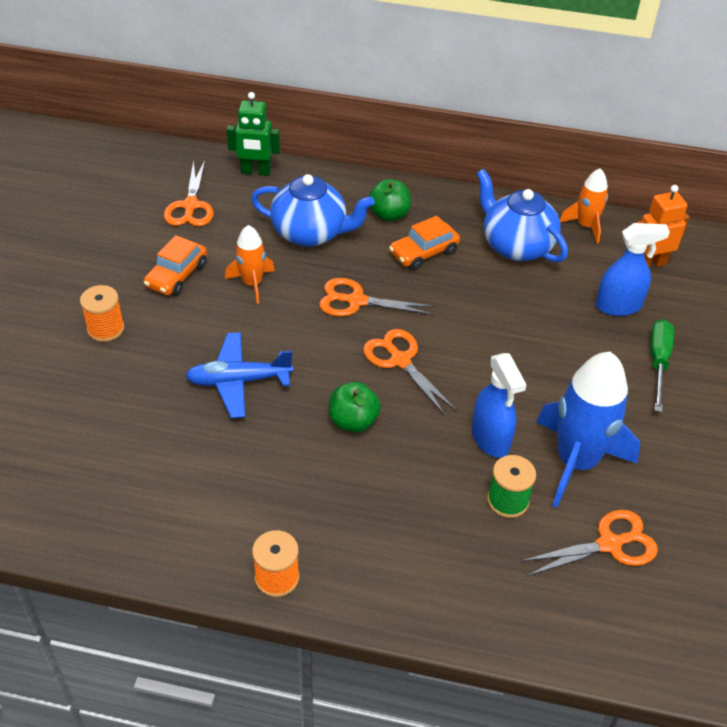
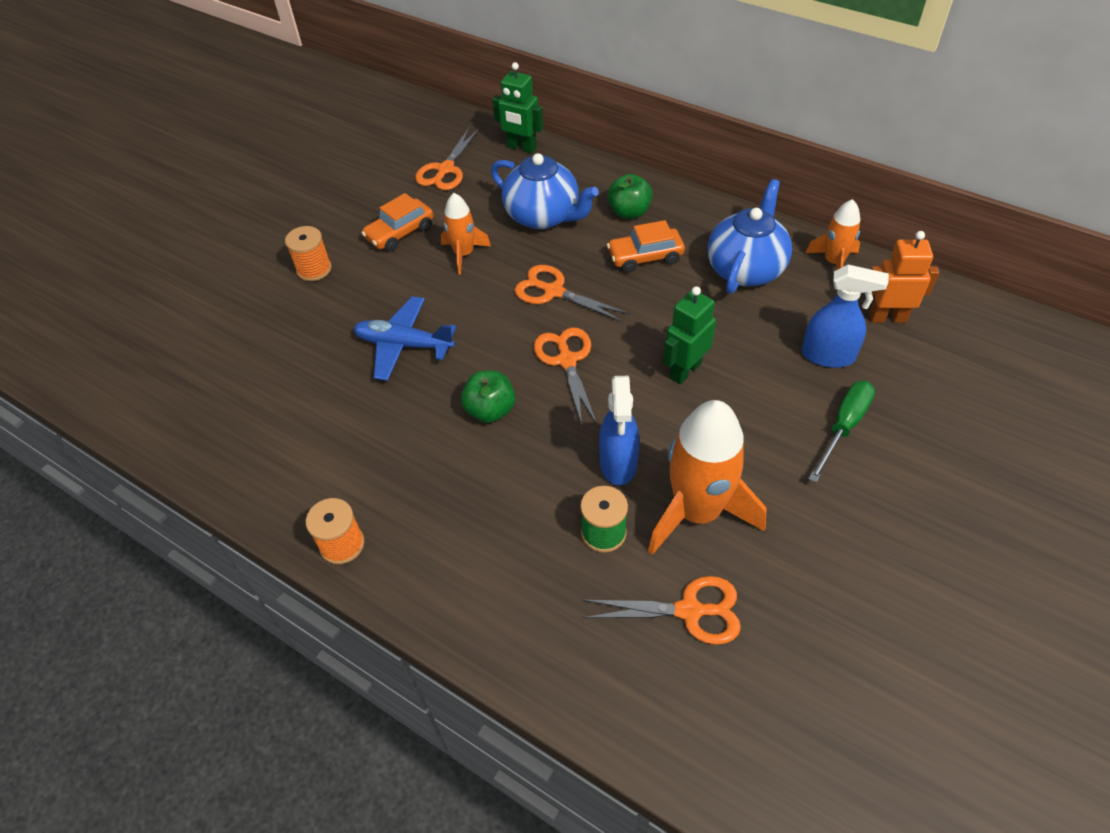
camera: 25 degrees right, 5 degrees up
blue teapot [477,169,568,262] -> blue teapot turned 45 degrees clockwise [708,179,792,294]
blue rocket [536,352,640,508] -> orange rocket [648,400,767,555]
none -> green robot [663,286,716,384]

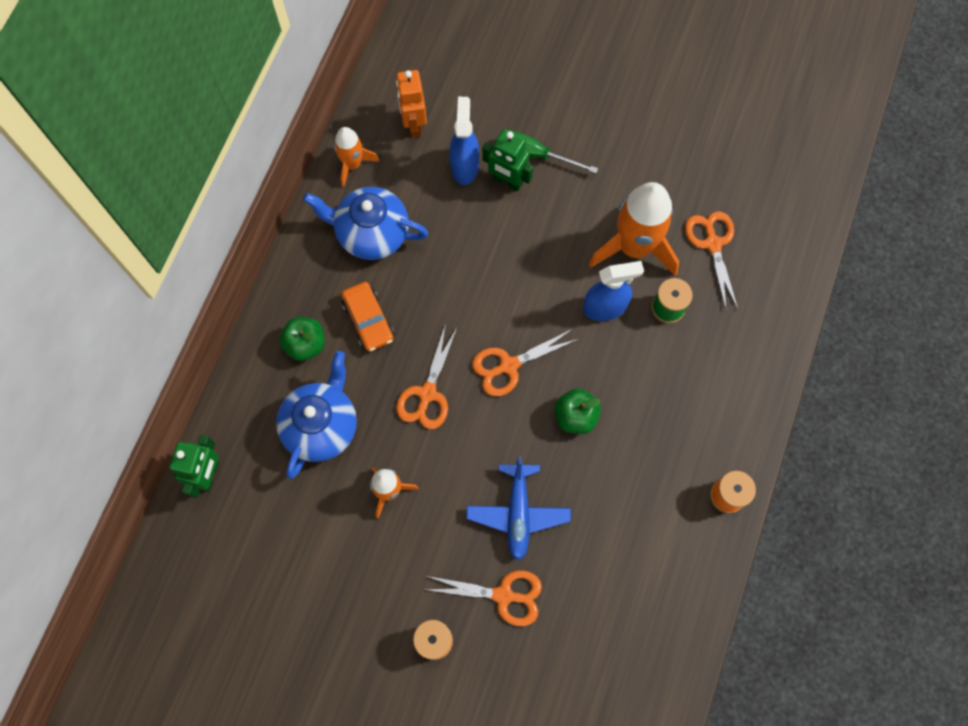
camera: 105 degrees left, 20 degrees up
orange car [361,193,433,252] -> none
orange scissors [415,128,479,190] -> orange scissors moved to [426,570,542,626]
green robot [663,286,716,384] -> green robot moved to [482,129,533,191]

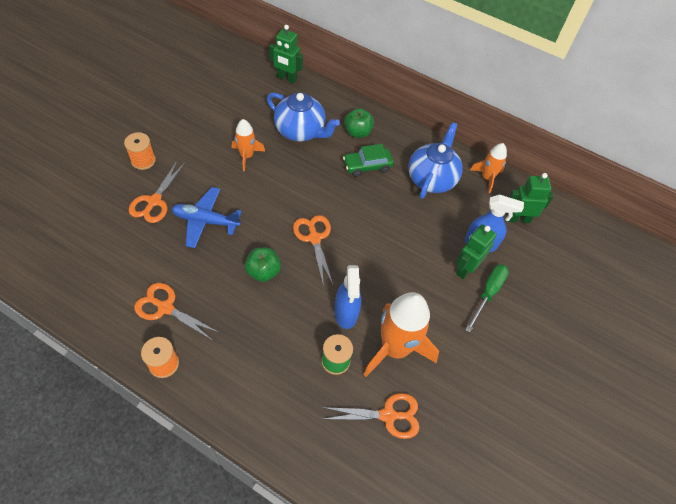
camera: 95 degrees right, 15 degrees down
orange car [341,282,394,351] -> green car [343,144,394,177]
orange robot [396,70,427,137] -> green robot [508,173,554,223]
orange scissors [396,324,458,429] -> orange scissors moved to [134,283,220,340]

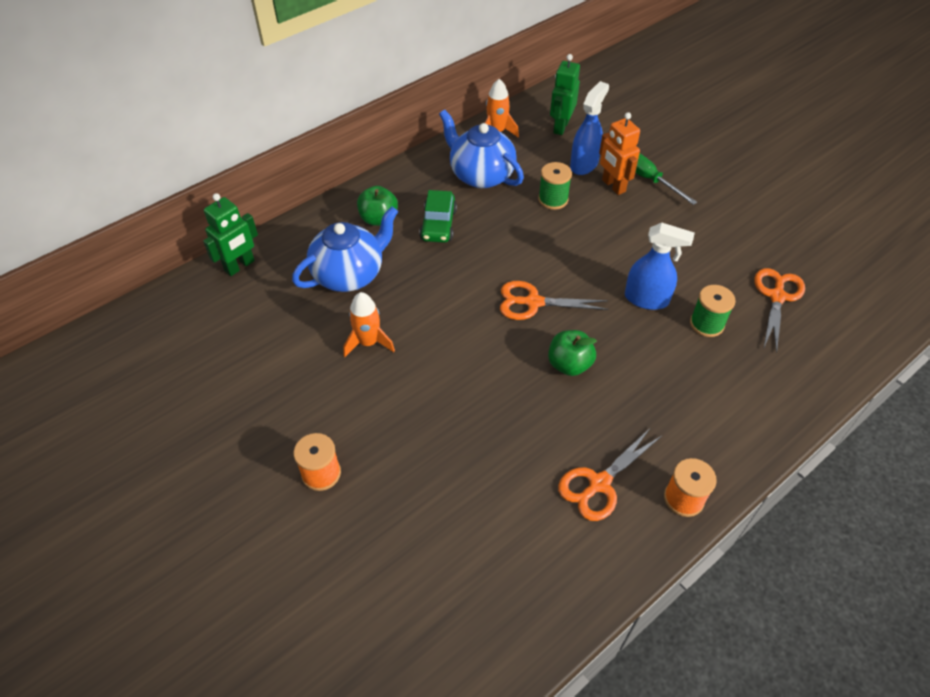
camera: 65 degrees left, 5 degrees down
orange scissors [129,161,185,223] -> none
blue plane [172,187,242,248] -> none
orange rocket [363,292,439,377] -> none
green robot [456,224,497,279] -> orange robot [599,112,640,195]
none -> green spool [538,162,572,210]

